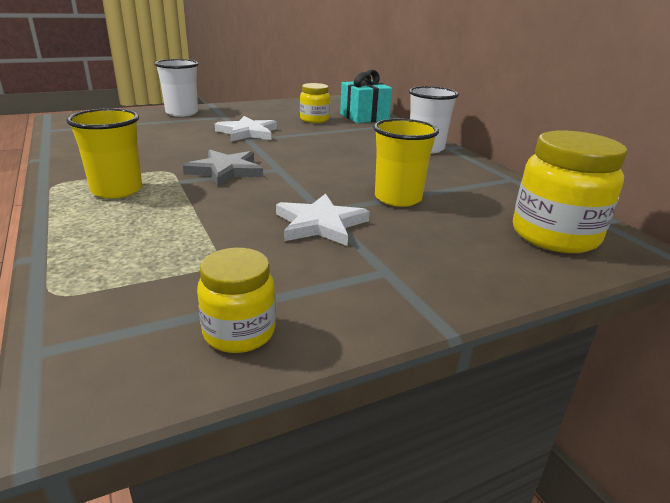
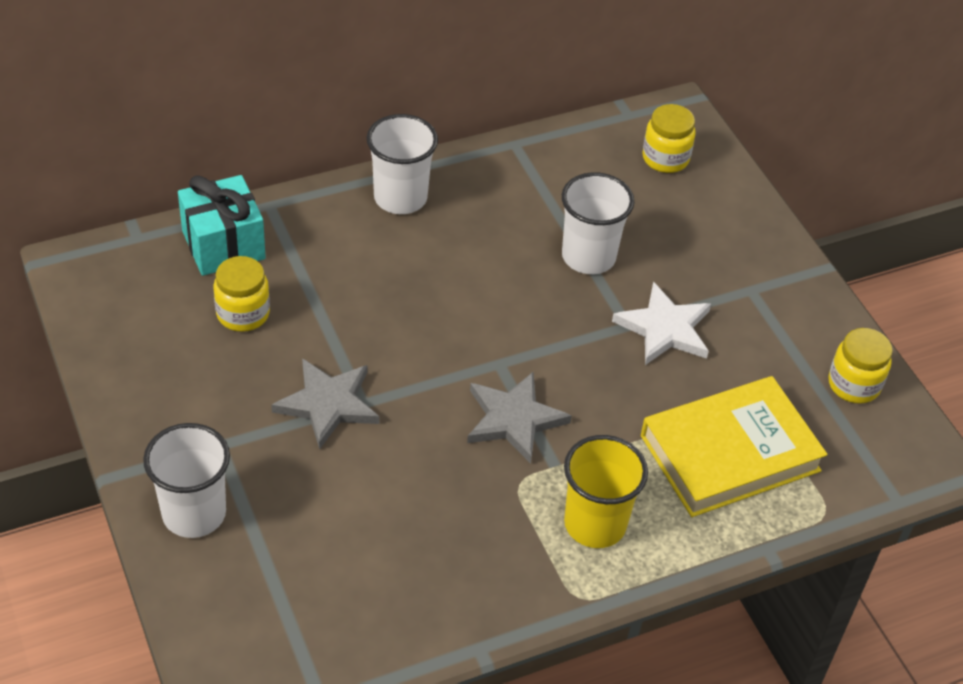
camera: 90 degrees left, 20 degrees up
white star [215,116,277,142] -> grey star [271,358,380,450]
yellow cup [373,118,439,207] -> white cup [562,172,635,274]
yellow jar [513,131,627,253] -> yellow jar [642,104,696,173], size x0.59
none -> yellow book [641,376,827,517]

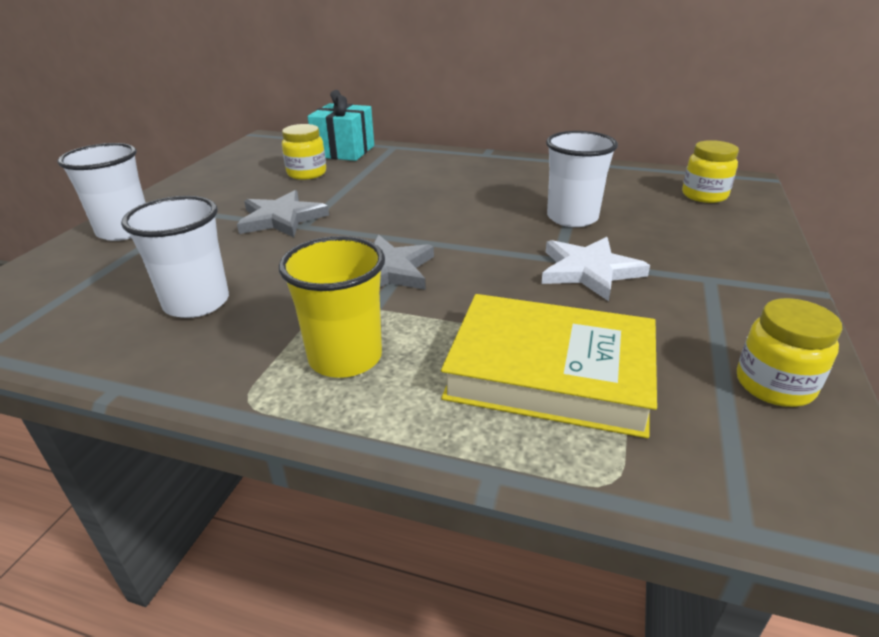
camera: 45 degrees right, 15 degrees down
white cup [367,114,438,214] -> white cup moved to [121,196,229,318]

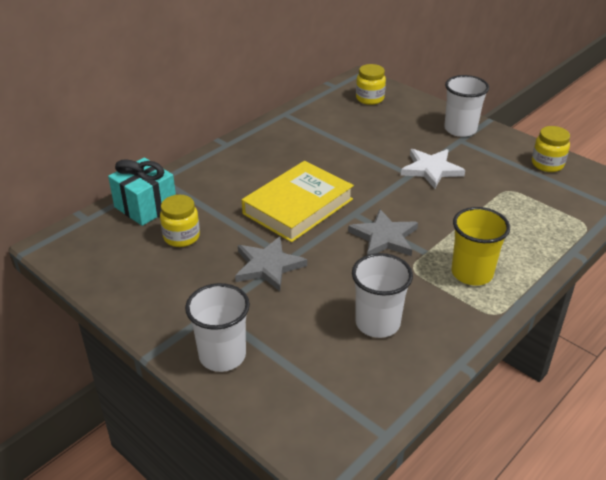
camera: 65 degrees left, 5 degrees up
yellow book [441,294,657,438] -> yellow book moved to [242,161,354,242]
white cup [546,131,618,227] -> white cup moved to [444,75,489,137]

